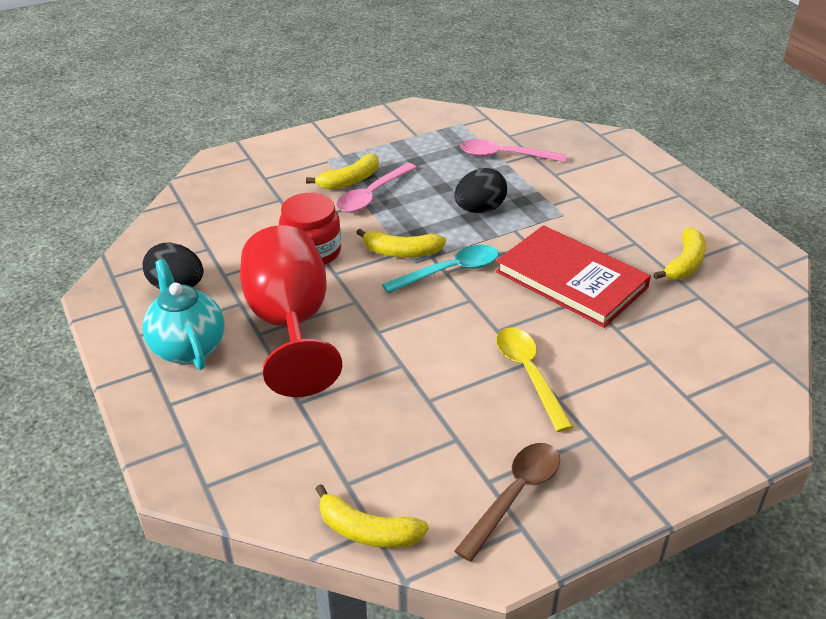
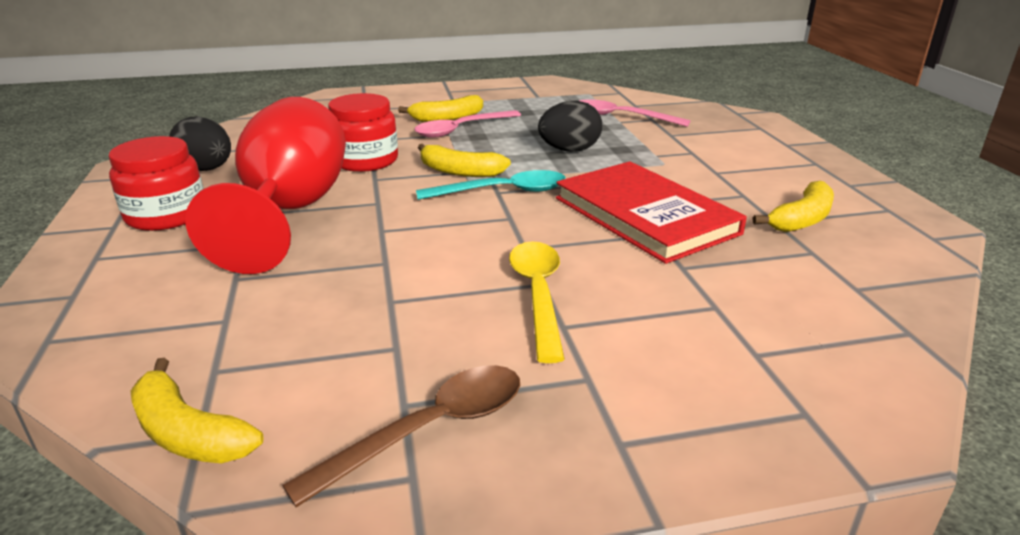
camera: 15 degrees right, 10 degrees down
turquoise teapot [142,259,225,370] -> red jar [109,136,204,231]

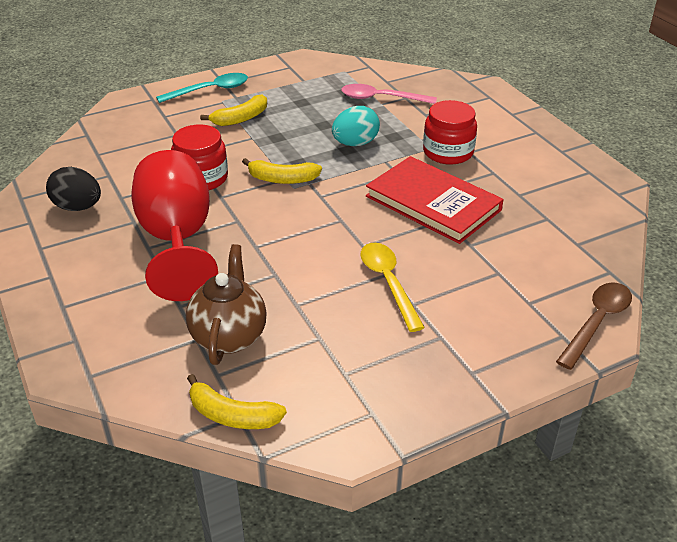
camera: 15 degrees left, 10 degrees up
red jar [109,136,204,231] -> red jar moved to [423,100,477,165]
brown spoon [282,365,520,507] -> brown spoon moved to [556,283,632,370]
pink spoon [414,110,521,138] -> none
turquoise spoon [416,170,566,200] -> turquoise spoon moved to [156,73,248,103]
black egg [538,101,602,152] -> turquoise egg [332,106,380,146]
yellow banana [753,181,834,232] -> none
none -> brown teapot [186,244,267,365]

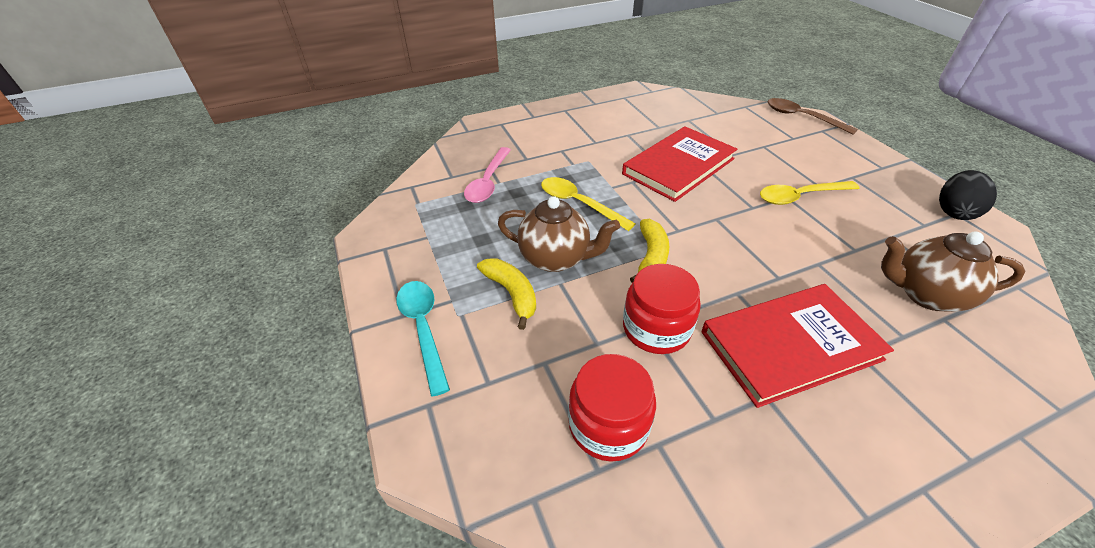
camera: 85 degrees left, 5 degrees up
black egg [46,167,101,211] -> black egg moved to [939,170,997,220]
red goblet [131,150,218,301] -> red book [701,284,894,408]
yellow banana [187,374,287,429] -> none
turquoise egg [332,106,380,146] -> yellow spoon [541,177,636,231]
red jar [423,100,477,165] -> red jar moved to [568,354,656,462]
none -> brown teapot [498,196,620,272]

